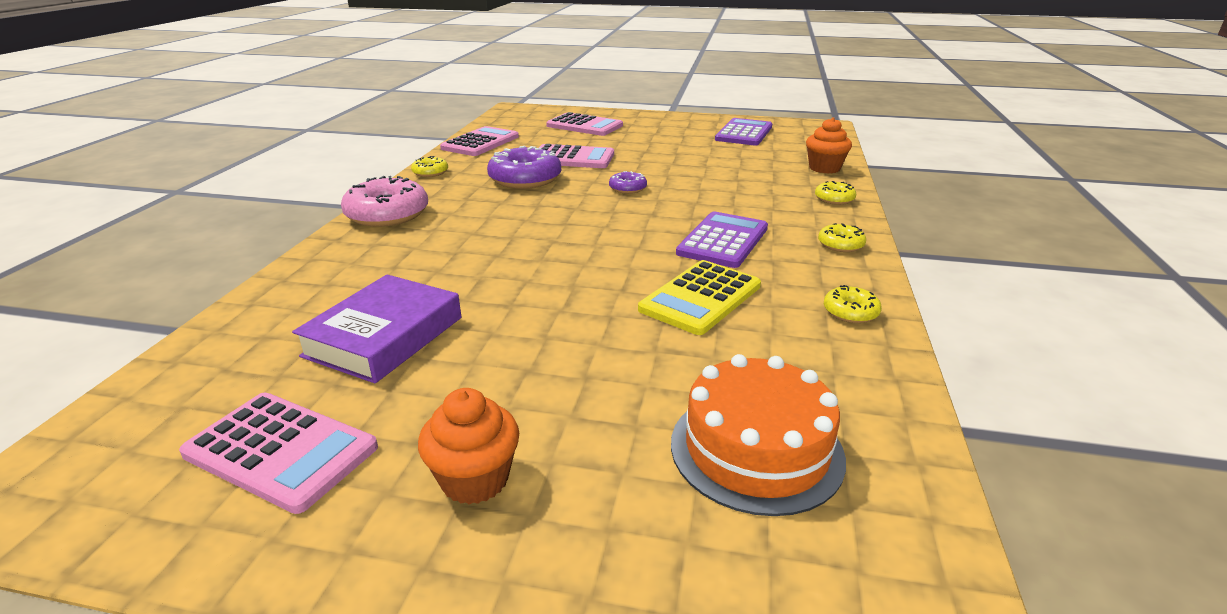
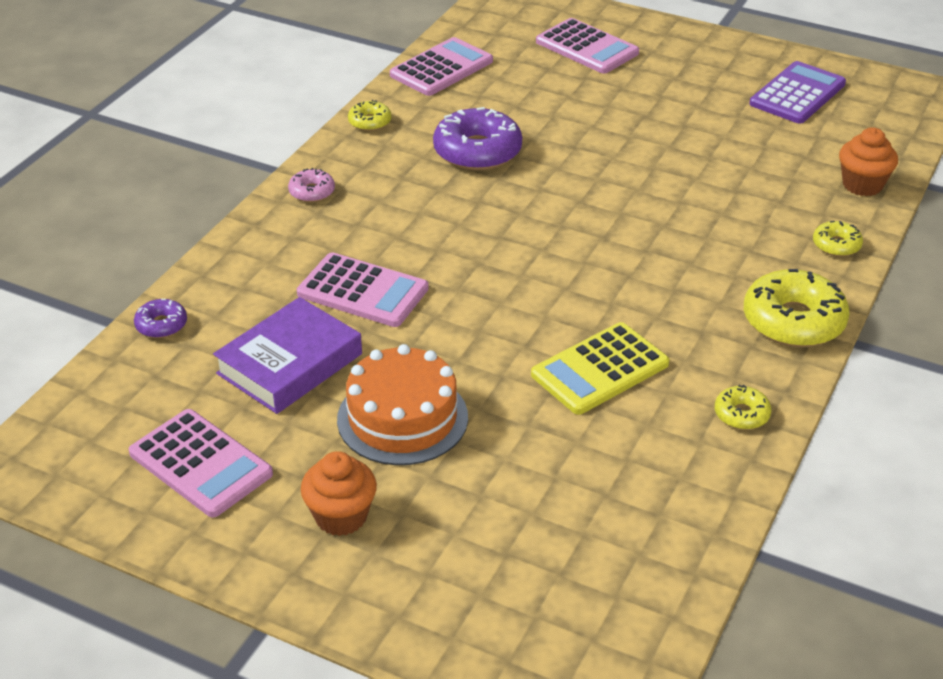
camera: 15 degrees right, 10 degrees up
pink donut [341,176,428,227] -> pink donut [288,168,335,202], size x0.50
pink calculator [539,144,614,168] -> pink calculator moved to [297,252,429,327]
purple donut [609,171,647,194] -> purple donut moved to [134,299,187,338]
orange cake [671,354,846,516] -> orange cake moved to [337,344,468,465]
purple calculator [676,212,768,268] -> none
yellow donut [818,223,866,252] -> yellow donut [744,269,849,347], size x1.98

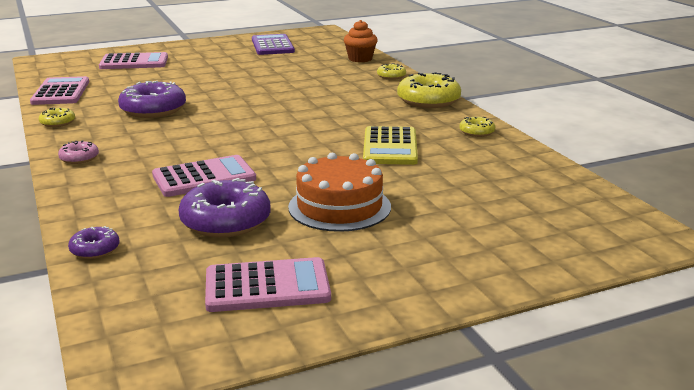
camera: 50 degrees left, 15 degrees down
purple book [213,297,362,414] -> purple donut [178,178,271,238]
orange cupcake [301,451,377,536] -> none

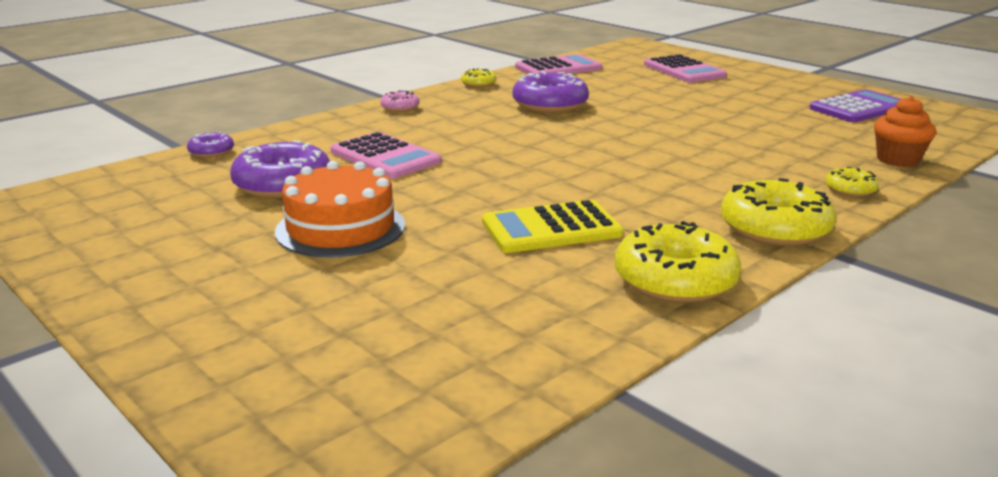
camera: 70 degrees right, 0 degrees up
pink calculator [205,257,331,312] -> none
yellow donut [459,117,495,137] -> yellow donut [615,221,741,303], size x1.98

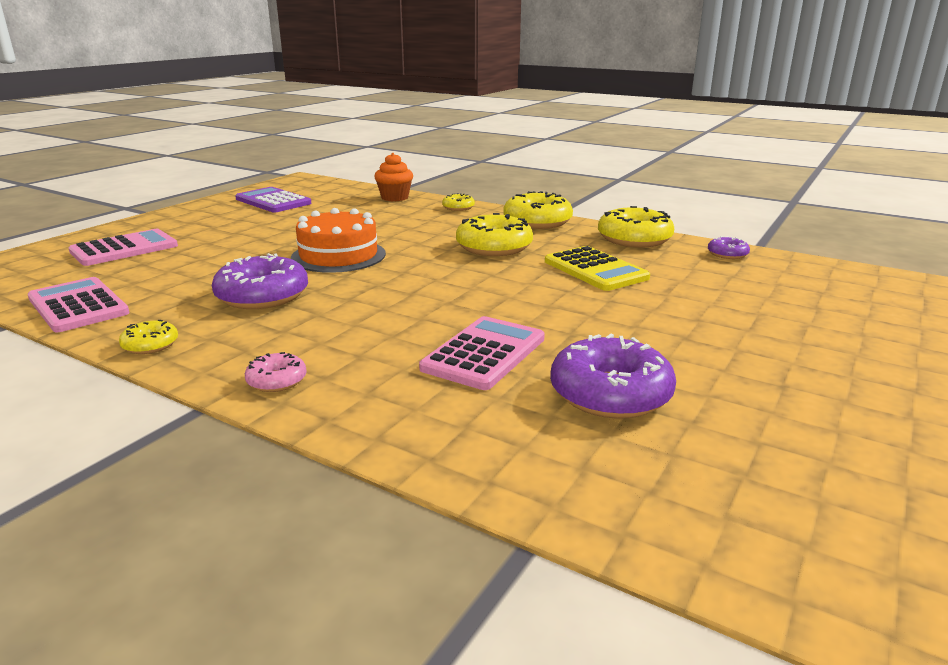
camera: 105 degrees left, 0 degrees up
purple donut [187,132,234,158] -> purple donut moved to [708,236,750,259]
orange cake [275,161,405,258] -> orange cake moved to [291,208,386,273]
none -> yellow donut [456,213,533,256]

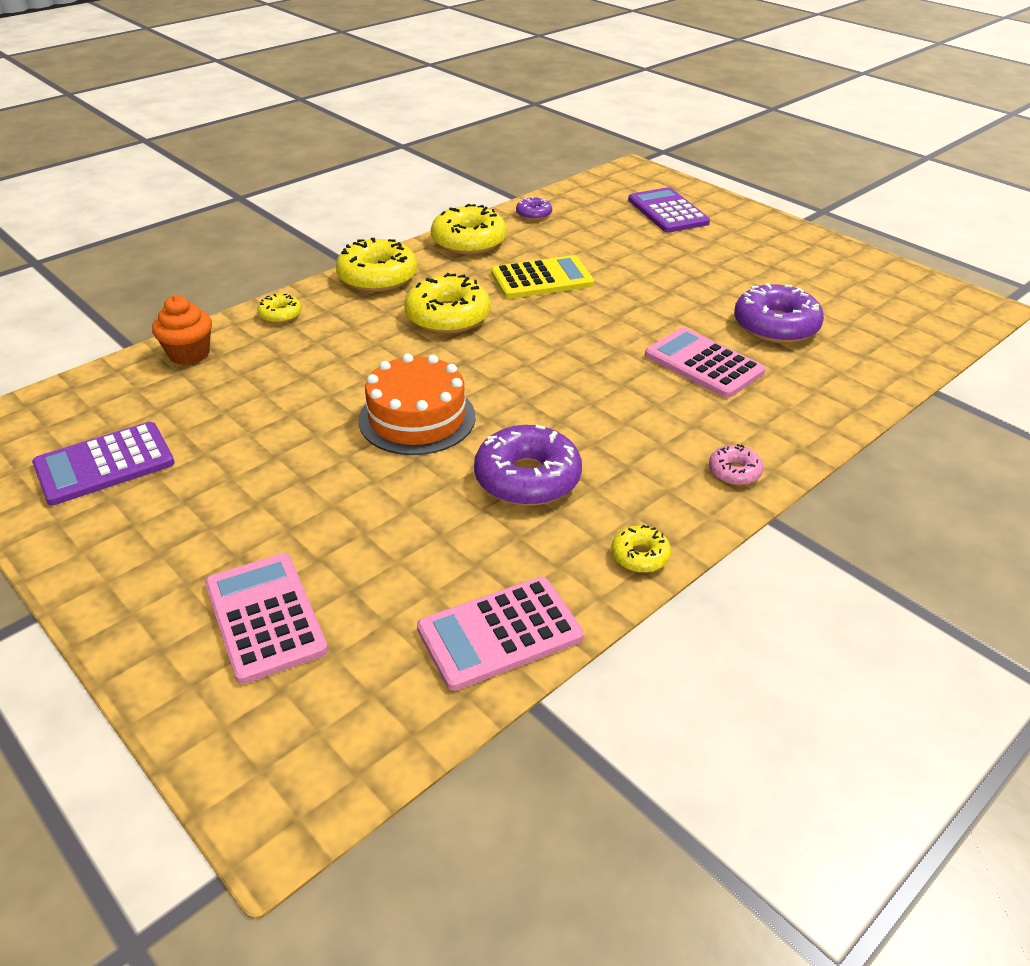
camera: 75 degrees left, 15 degrees up
none -> purple calculator [628,187,710,233]

